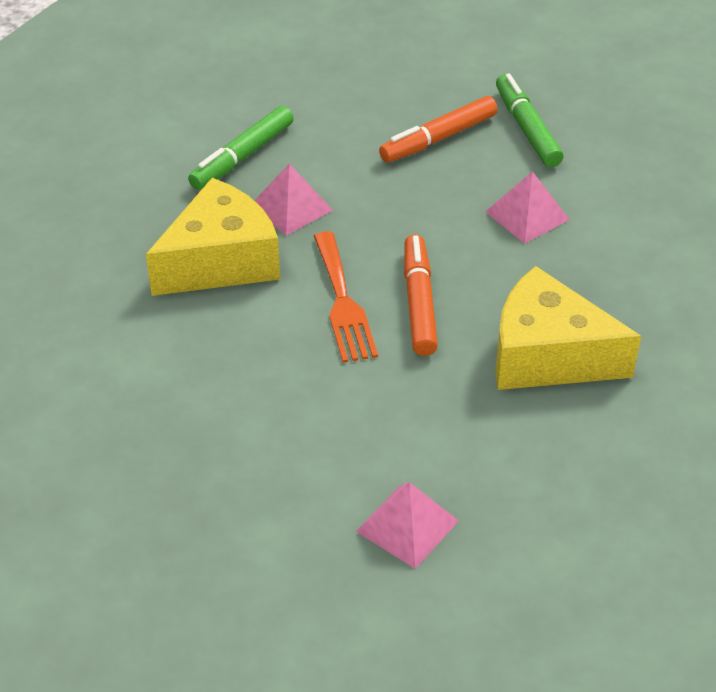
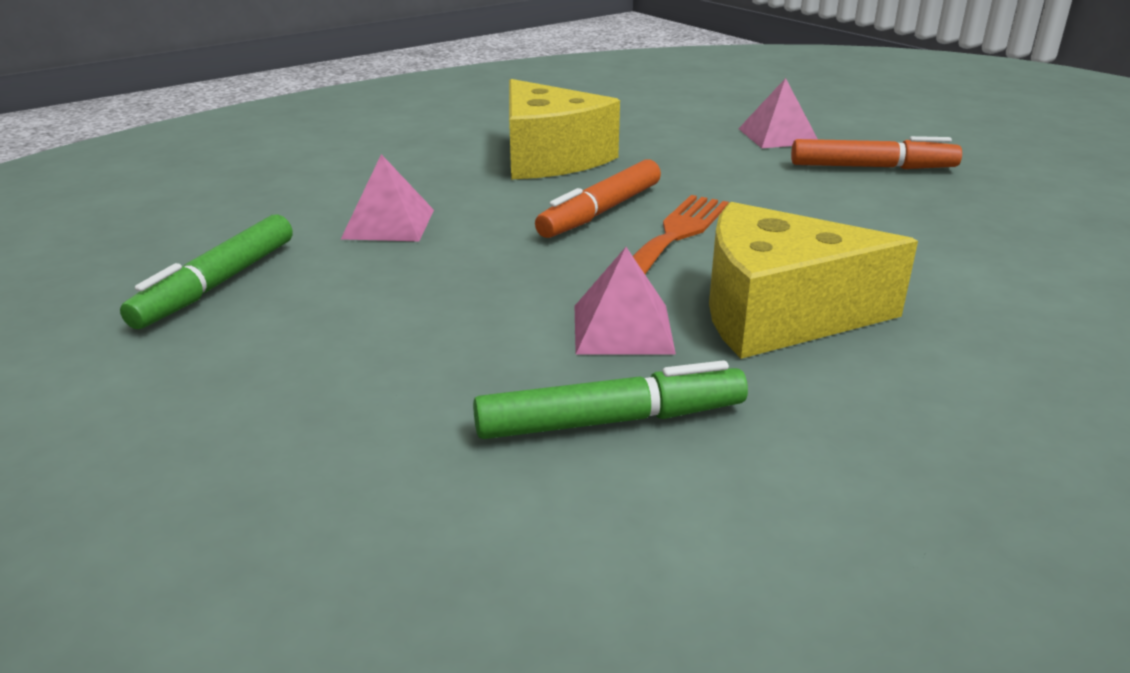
camera: 140 degrees left, 15 degrees down
orange marker [379,96,498,162] -> orange marker moved to [791,136,962,169]

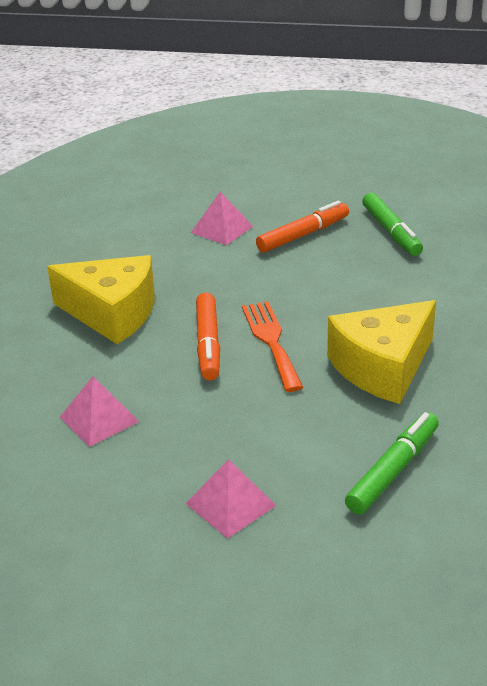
camera: 40 degrees left, 5 degrees up
green marker [120,215,293,329] -> green marker moved to [362,193,423,256]
pink pyramid [575,247,676,355] -> pink pyramid moved to [186,459,277,539]

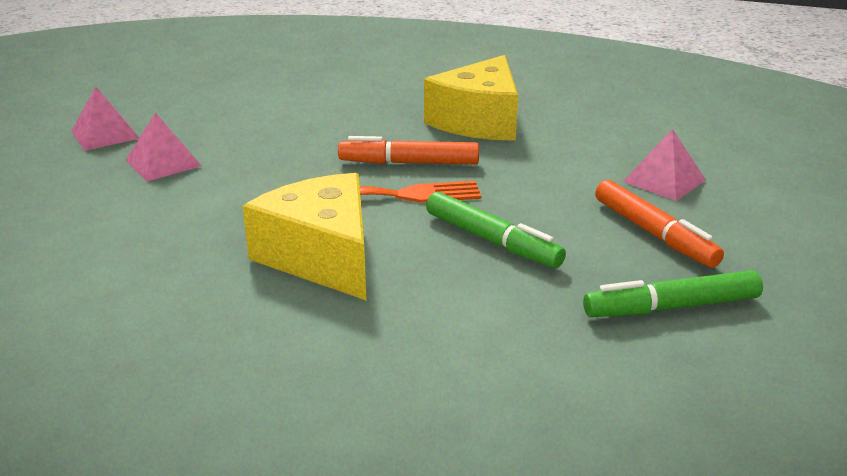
camera: 95 degrees right, 5 degrees down
pink pyramid [60,376,139,447] -> pink pyramid moved to [71,87,139,151]
green marker [345,412,439,514] -> green marker moved to [426,192,566,268]

